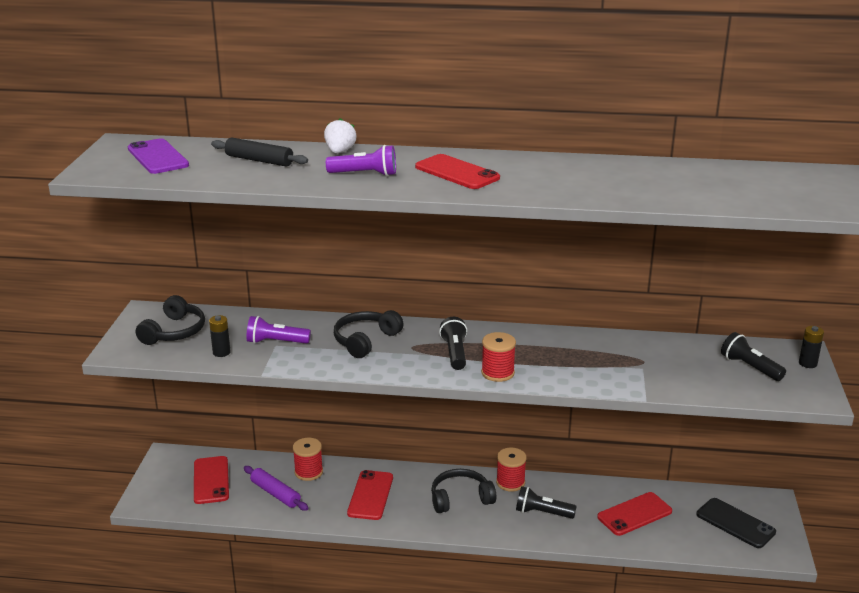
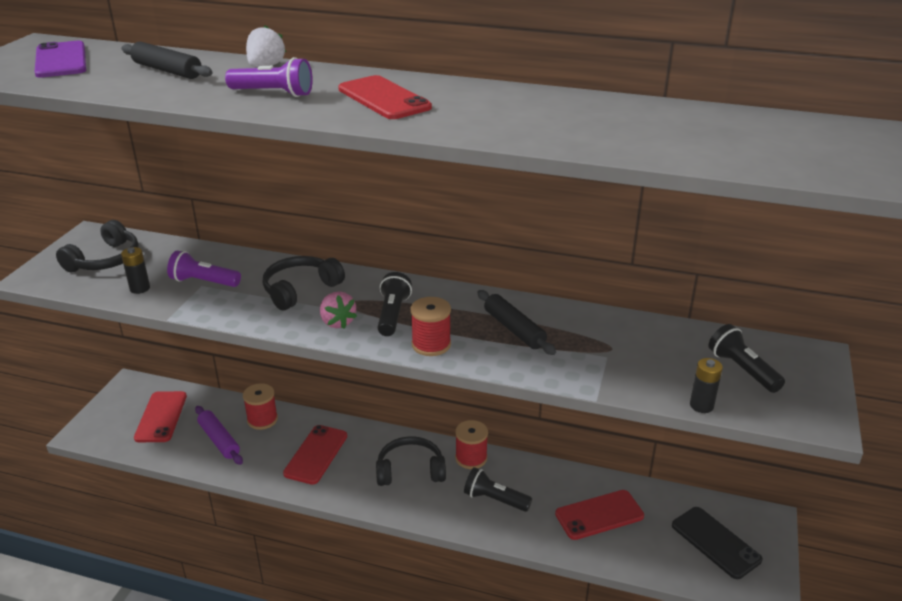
camera: 10 degrees right, 5 degrees up
black battery [799,326,824,368] -> black battery moved to [690,358,723,413]
none -> pink strawberry [320,292,357,329]
none -> black rolling pin [477,290,556,355]

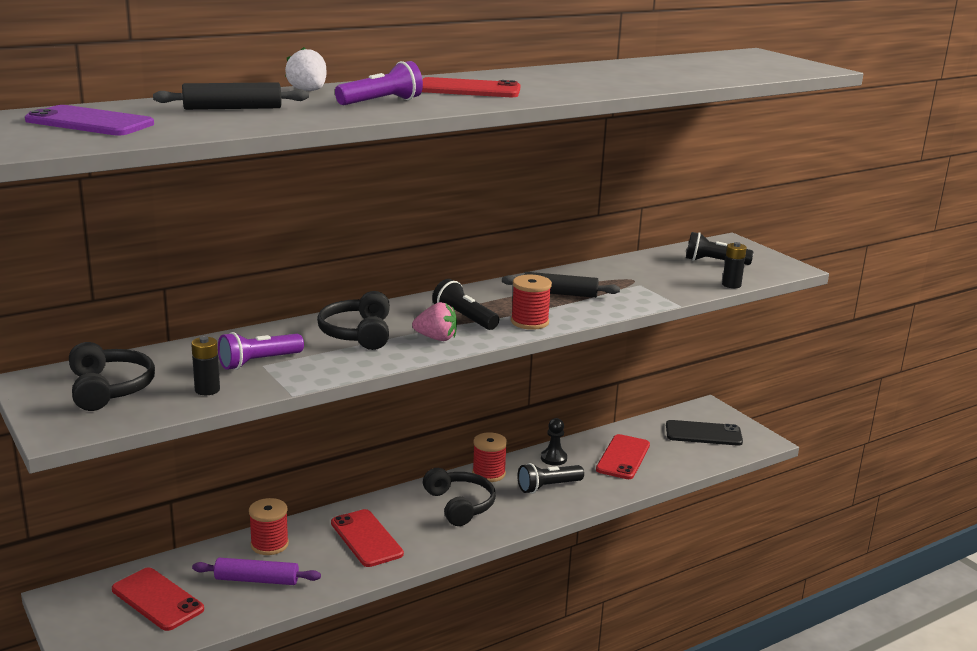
camera: 50 degrees left, 10 degrees down
black headphones [376,436,446,486] -> black headphones turned 120 degrees clockwise [423,468,496,526]
none -> black pawn [541,418,567,466]

